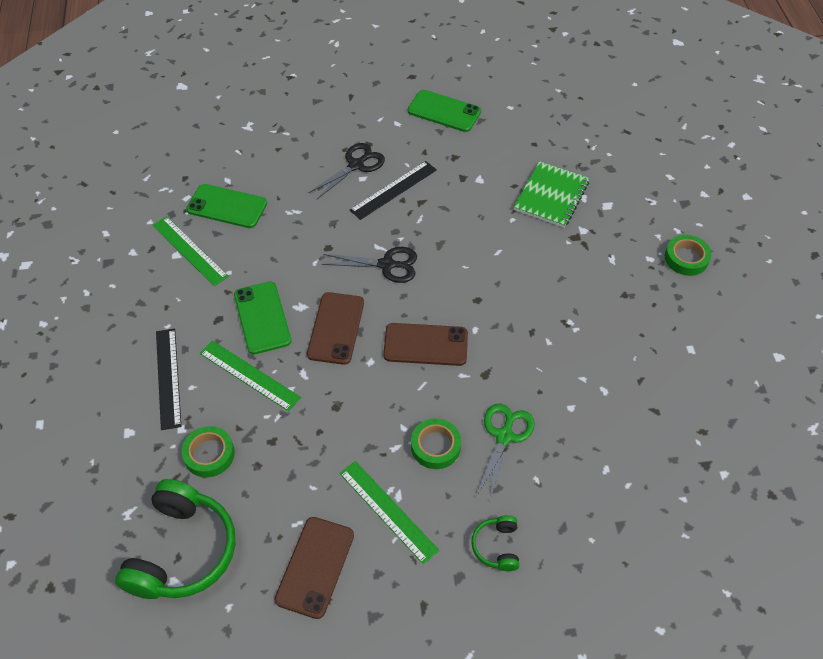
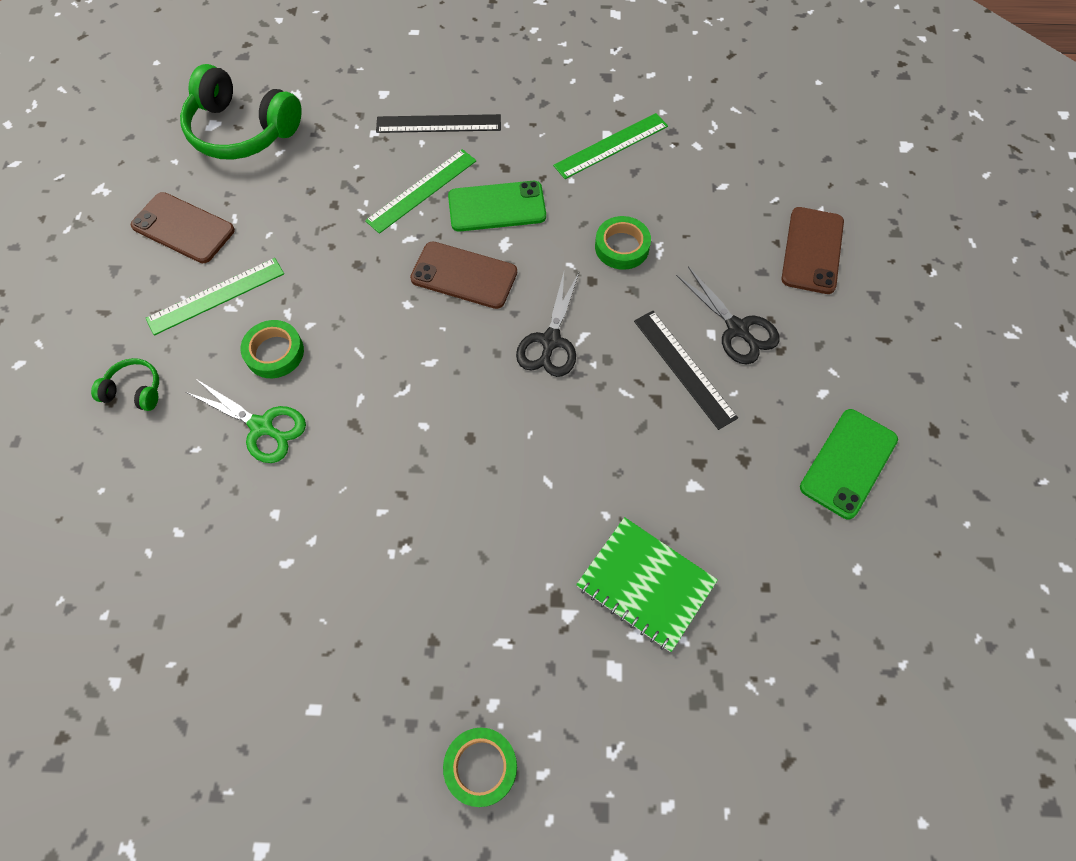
camera: 100 degrees right, 10 degrees up
green tape [182,426,235,477] -> green tape moved to [595,216,651,270]
green phone [186,184,267,228] -> none
brown phone [383,323,468,366] -> brown phone moved to [781,207,844,294]

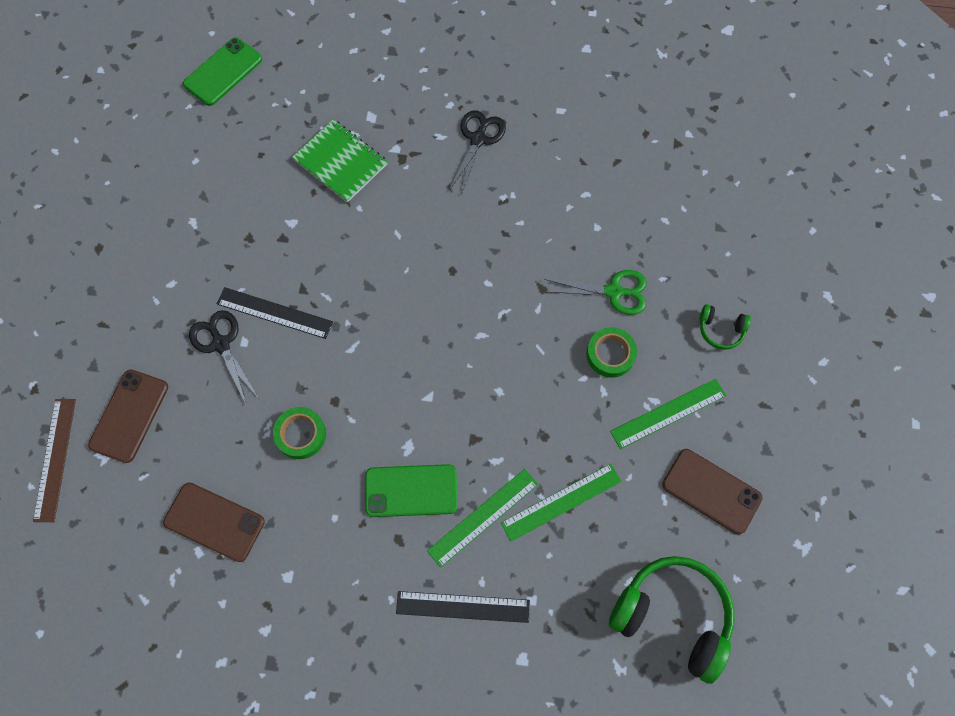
camera: 175 degrees left, 5 degrees up
green scissors [186,379,306,463] -> green scissors turned 150 degrees clockwise [543,270,647,315]
brown phone [410,241,517,309] -> brown phone moved to [163,482,265,562]
green tape [443,728,517,807] -> none
black scissors [516,272,579,377] -> black scissors moved to [449,110,506,194]
green ruler [553,113,668,179] -> green ruler moved to [501,464,622,541]
black ruler [634,311,738,430] -> black ruler turned 45 degrees counterclockwise [217,287,333,339]
green phone [800,409,898,519] -> green phone moved to [183,37,262,106]
none -> brown ruler [33,399,76,522]

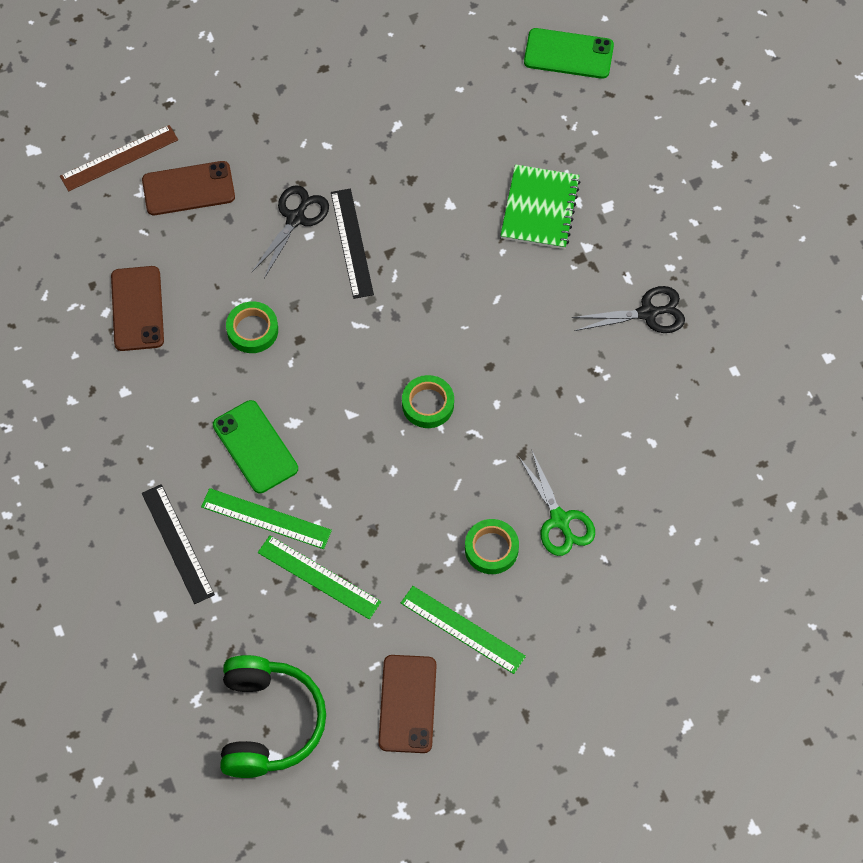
camera: 60 degrees right, 5 degrees down
green headphones [700,304,751,350] -> none
none -> green tape [402,375,454,428]

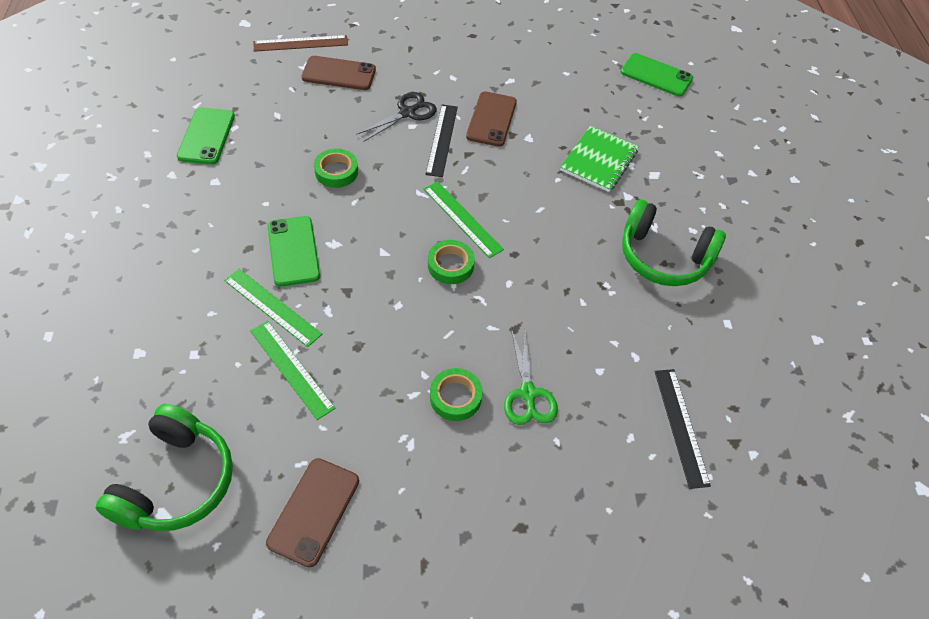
camera: 15 degrees right, 10 degrees down
brown phone [111,266,164,351] -> brown phone moved to [466,91,517,147]
black ruler [142,484,215,604] -> black ruler moved to [655,369,711,489]
green ruler [401,586,526,674] -> green ruler moved to [424,181,504,258]
black scissors [572,286,685,333] -> green headphones [622,199,726,286]
none -> green phone [177,107,235,165]

